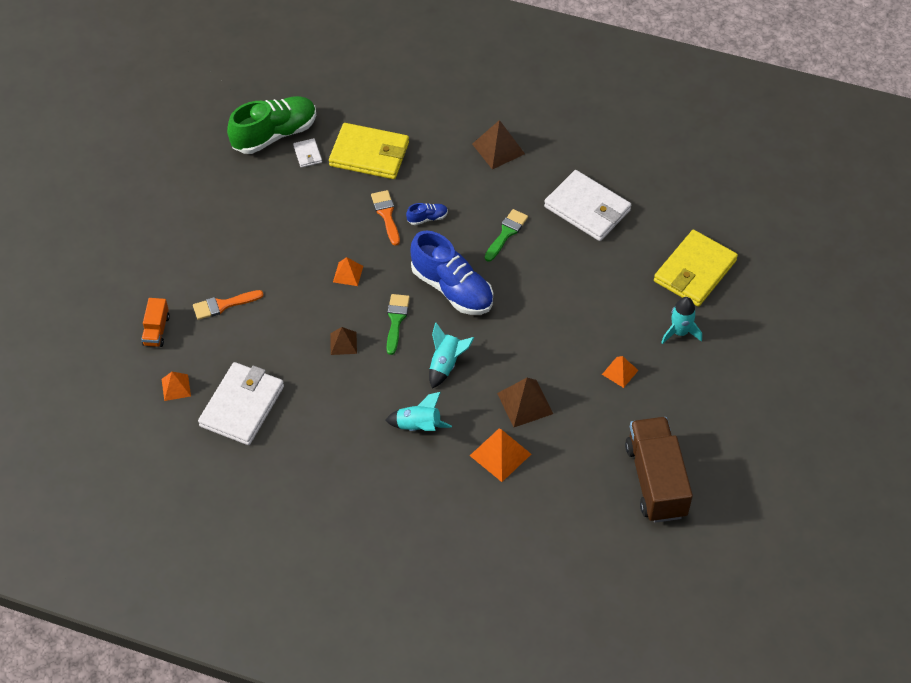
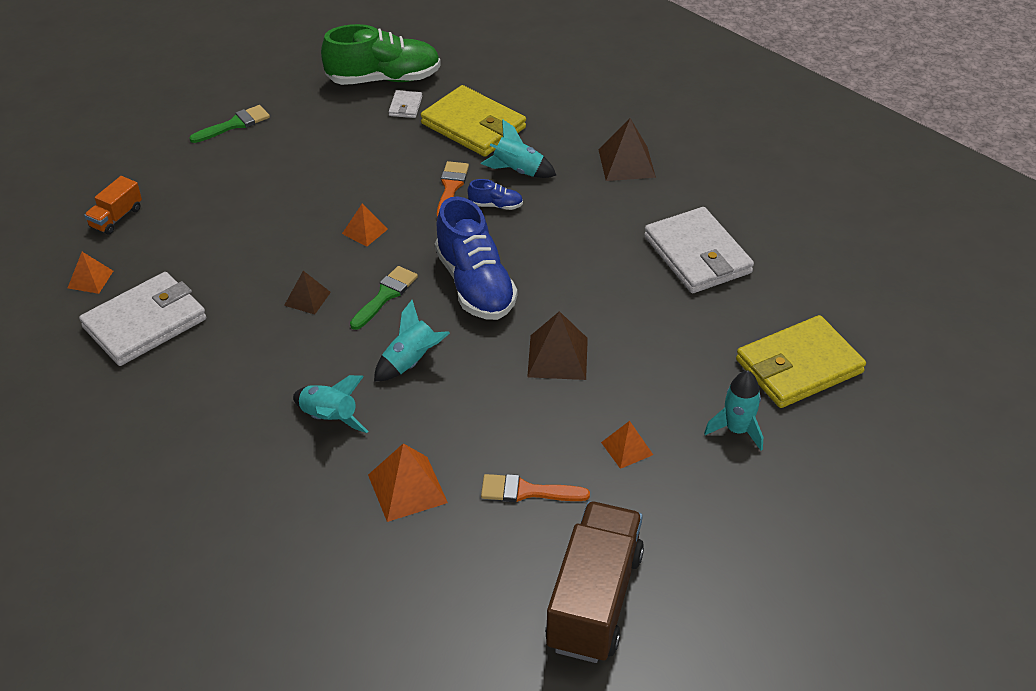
camera: 25 degrees right, 10 degrees down
orange brush [193,290,264,320] -> orange brush moved to [481,474,590,502]
green brush [485,209,528,262] -> green brush moved to [189,105,270,143]
brown pyramid [497,378,553,427] -> brown pyramid moved to [527,311,588,380]
none -> turquoise rocket [481,119,557,178]

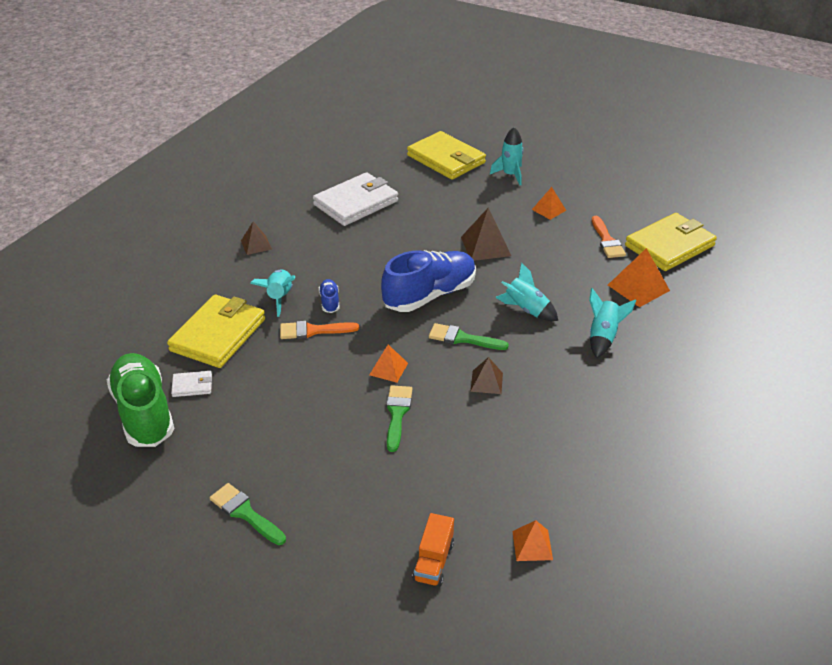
camera: 105 degrees left, 5 degrees down
white wallet [79,272,206,366] -> none
orange truck [84,176,142,235] -> orange truck turned 90 degrees clockwise [412,513,454,587]
brown truck [545,501,644,663] -> none
brown pyramid [599,118,656,181] -> brown pyramid [241,222,272,255], size x0.62
none -> green brush [386,385,412,452]
none -> yellow wallet [625,213,717,271]

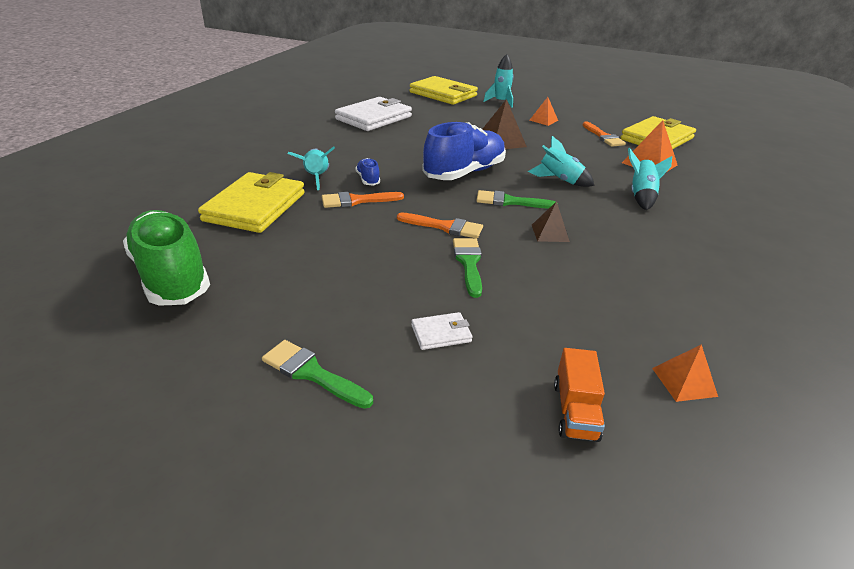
camera: 10 degrees left, 5 degrees down
white wallet [171,371,212,397] -> white wallet moved to [411,312,472,350]
brown pyramid [241,222,272,255] -> none
orange pyramid [369,344,408,383] -> orange brush [397,212,483,239]

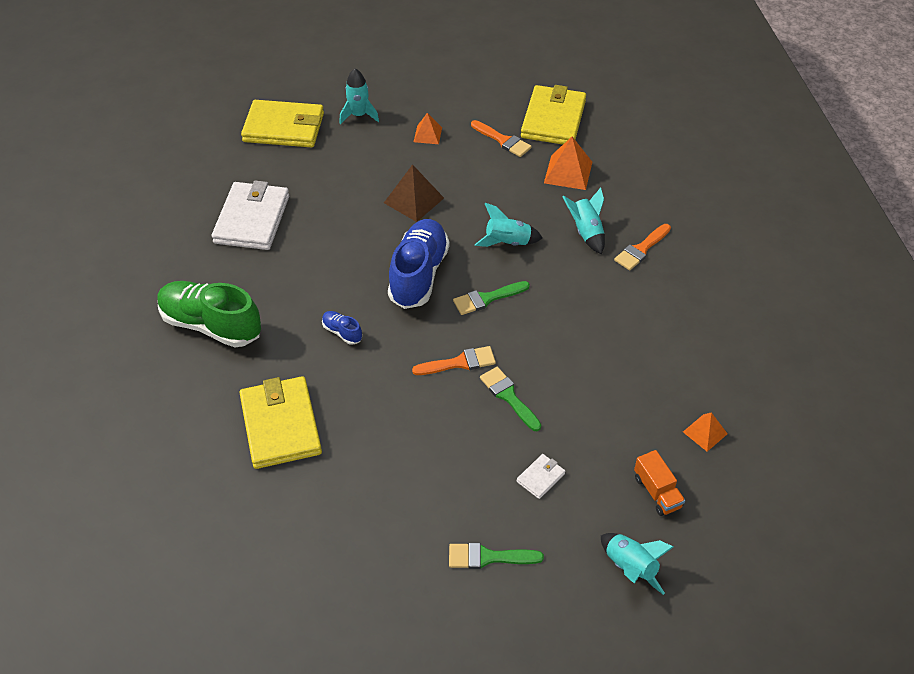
camera: 30 degrees left, 15 degrees up
green shoe [123,210,210,306] -> green shoe moved to [157,281,261,347]
turquoise rocket [288,146,335,190] -> turquoise rocket moved to [601,533,674,595]
orange brush [322,192,404,208] -> orange brush moved to [614,224,671,270]
brown pyramid [532,201,570,242] -> none

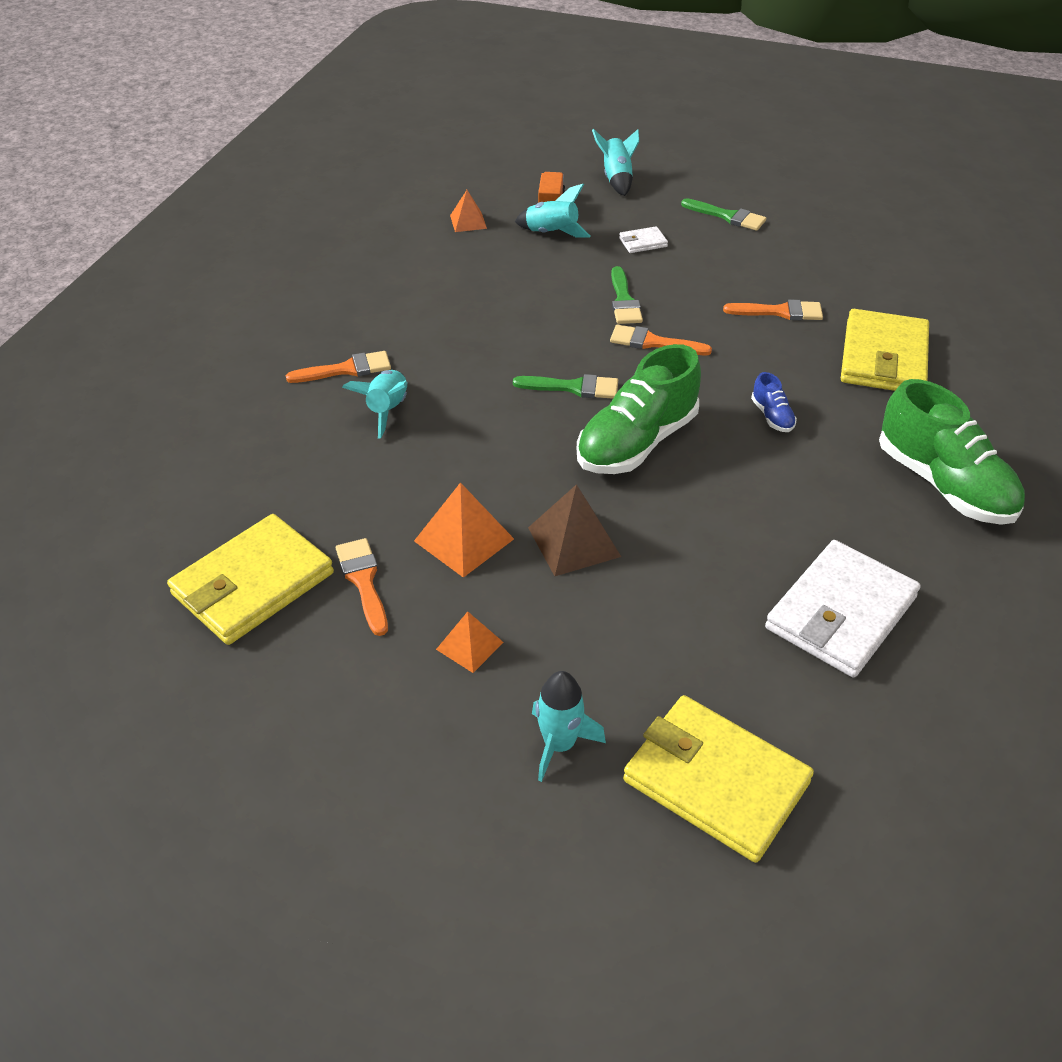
camera: 150 degrees left, 5 degrees down
blue shoe [388,219,449,309] -> green shoe [577,344,701,474]
turquoise rocket [475,203,542,247] -> turquoise rocket moved to [515,184,590,238]
orange pyramid [544,137,592,190] -> orange pyramid moved to [414,482,514,578]
none -> orange brush [723,299,823,320]

